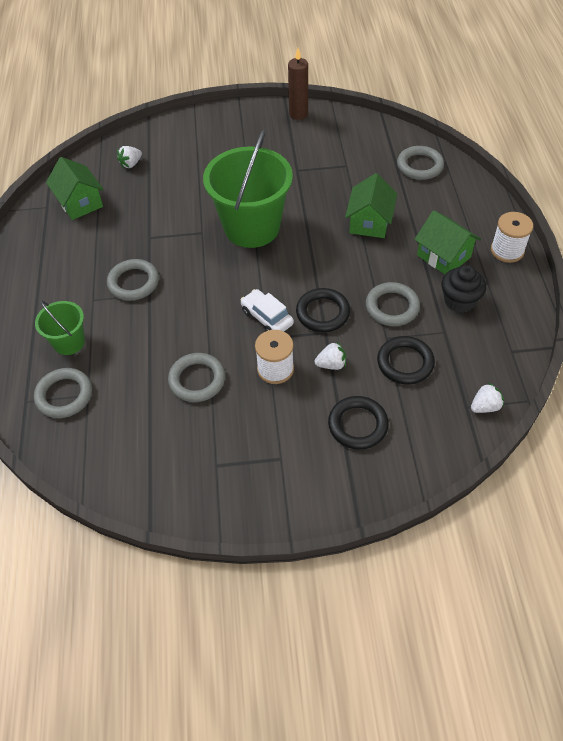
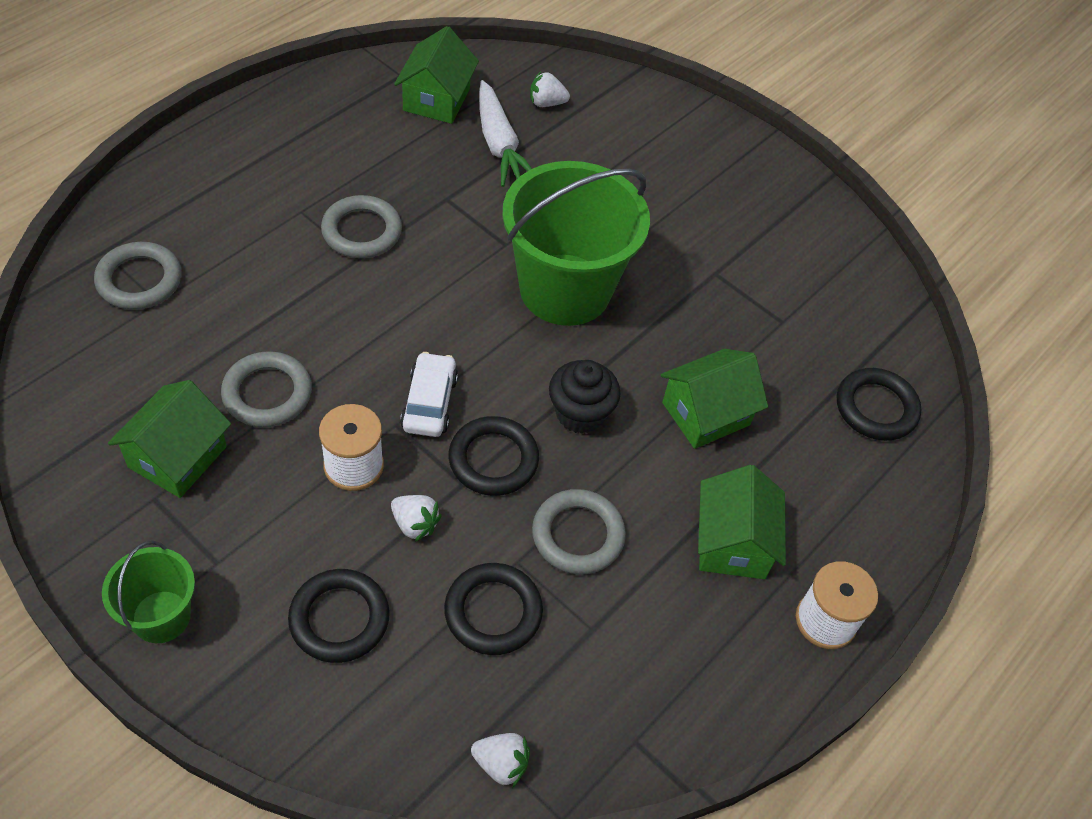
camera: 40 degrees right, 0 degrees up
green bucket [35,300,85,355] -> green bucket moved to [102,541,195,643]
brown candle [288,48,308,120] -> none
grey ring [397,146,444,180] -> black ring [837,368,921,441]
black cupcake [441,265,486,313] -> black cupcake moved to [549,360,621,434]
none -> green house [108,380,231,498]
none -> white carrot [479,80,532,187]

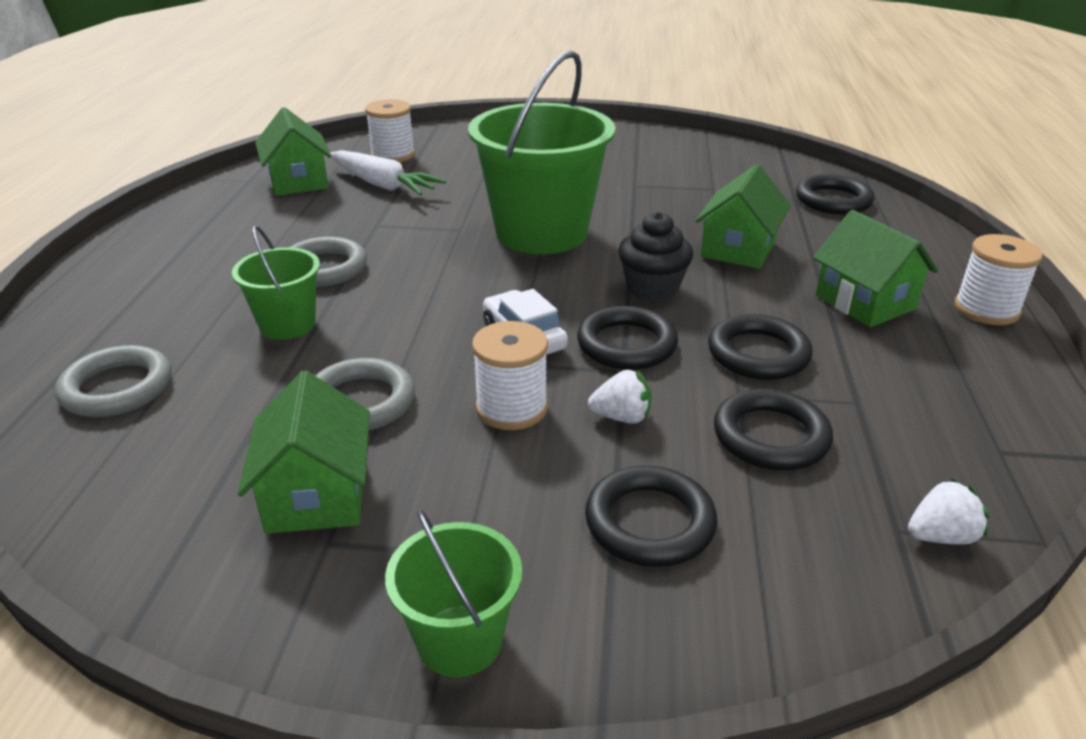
camera: 30 degrees left, 20 degrees down
white strawberry [530,71,570,107] -> white spool [365,99,415,163]
grey ring [532,489,626,574] -> black ring [708,314,812,380]
none -> green bucket [232,226,320,340]

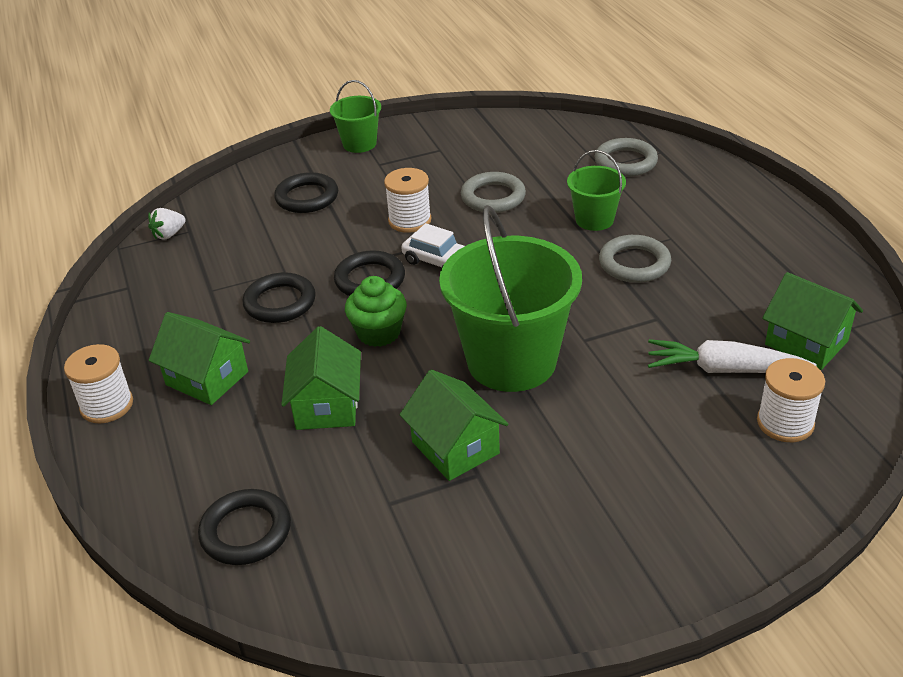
camera: 155 degrees right, 5 degrees up
green house [238,371,370,534] -> green house moved to [400,370,508,481]
white strawberry [588,370,651,424] -> none
black cupcake [618,212,693,301] -> green cupcake [345,276,407,347]
black ring [714,389,833,471] -> none

